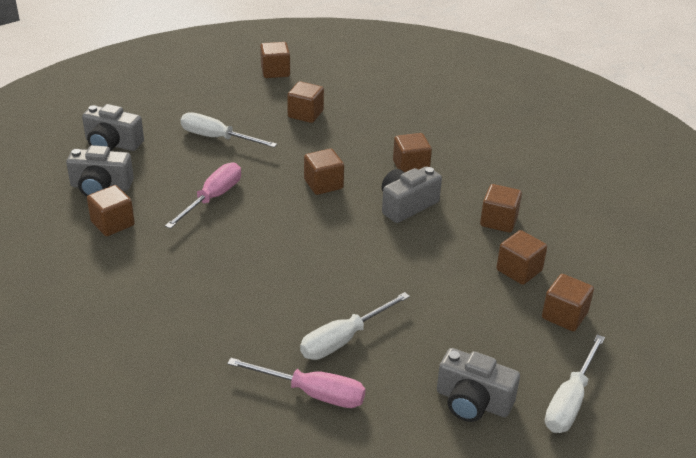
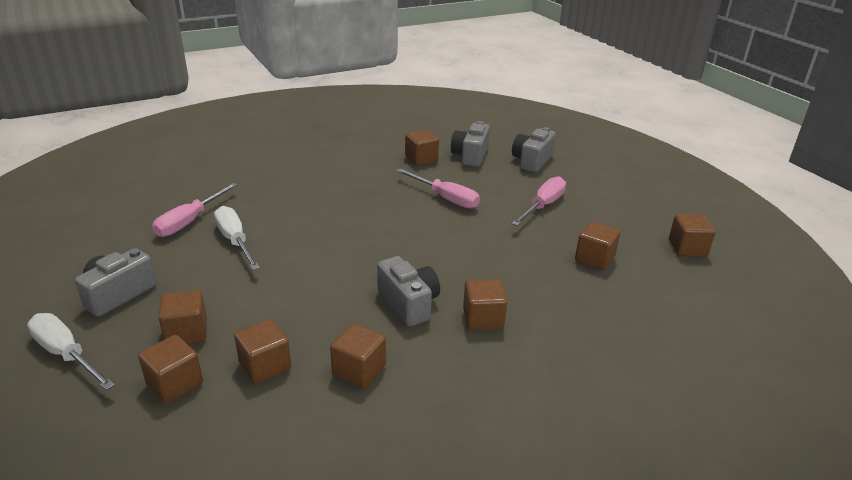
camera: 100 degrees right, 5 degrees down
white screwdriver [181,112,277,147] -> pink screwdriver [511,176,566,226]
brown cube [304,149,344,195] -> brown cube moved to [159,290,207,344]

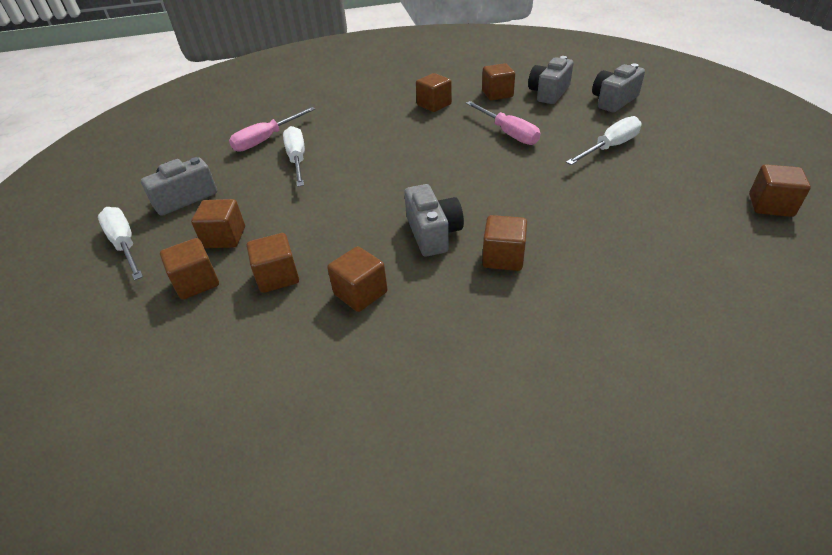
camera: 20 degrees right, 10 degrees up
pink screwdriver [511,176,566,226] -> white screwdriver [566,116,642,165]
brown cube [575,221,620,270] -> brown cube moved to [416,73,452,112]

